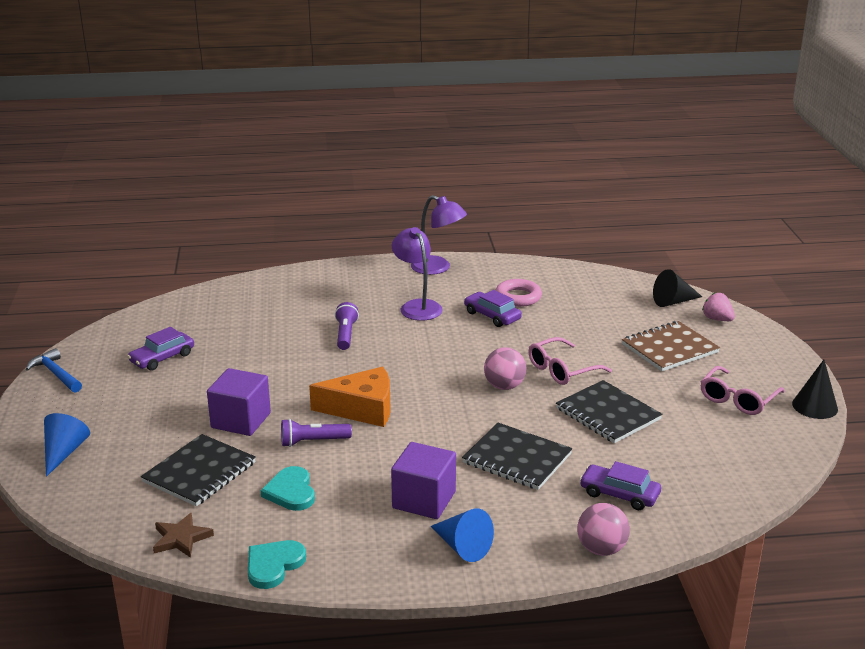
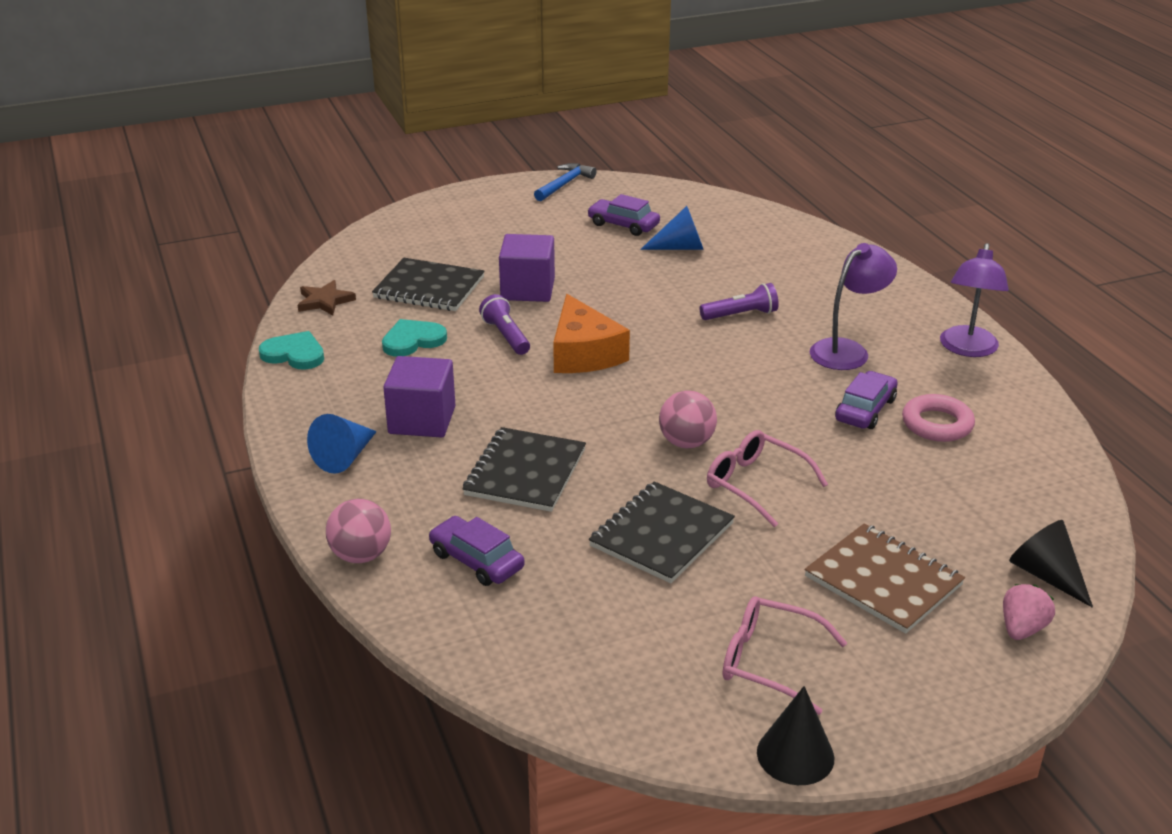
camera: 75 degrees right, 5 degrees up
blue cone [44,413,90,477] -> blue cone moved to [640,206,704,250]
purple car [580,461,661,510] -> purple car turned 60 degrees counterclockwise [429,516,525,586]

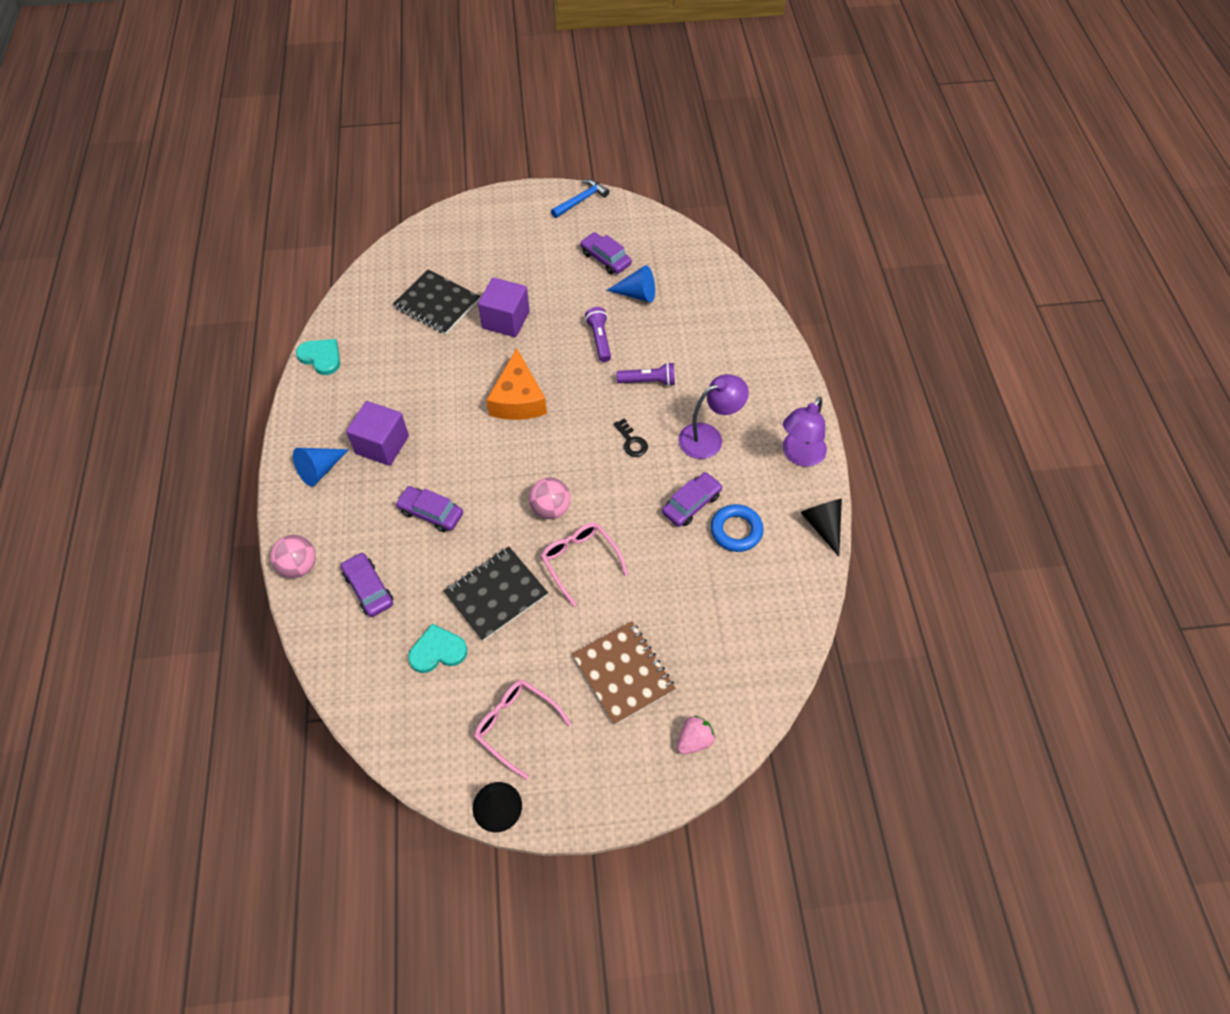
camera: 15 degrees right, 25 degrees up
brown star [298,280,356,316] -> none
turquoise heart [382,319,447,357] -> turquoise heart moved to [408,624,467,673]
black notebook [462,427,586,512] -> purple car [395,486,463,532]
purple flashlight [479,294,530,355] -> purple flashlight moved to [585,307,611,362]
pink ring [902,394,975,442] -> blue ring [711,504,764,552]
black cone [1009,520,1093,608] -> black cone moved to [801,499,842,556]
none -> black key [614,418,648,457]

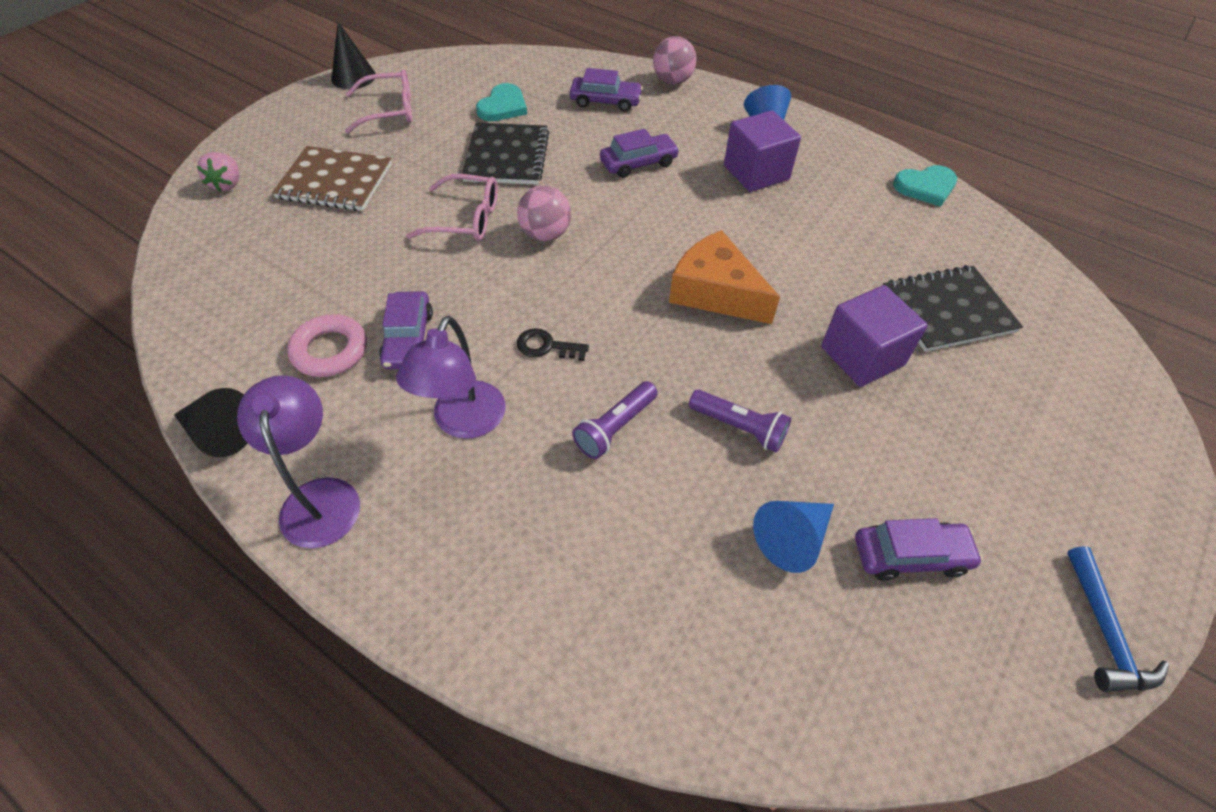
camera: 130 degrees right, 5 degrees down
blue ring [711,504,764,552] -> pink ring [287,314,367,377]

